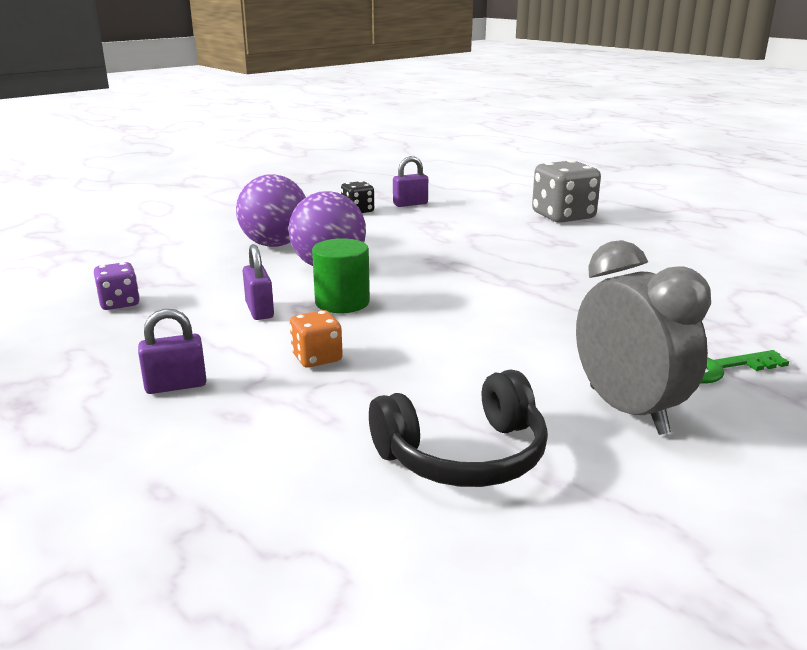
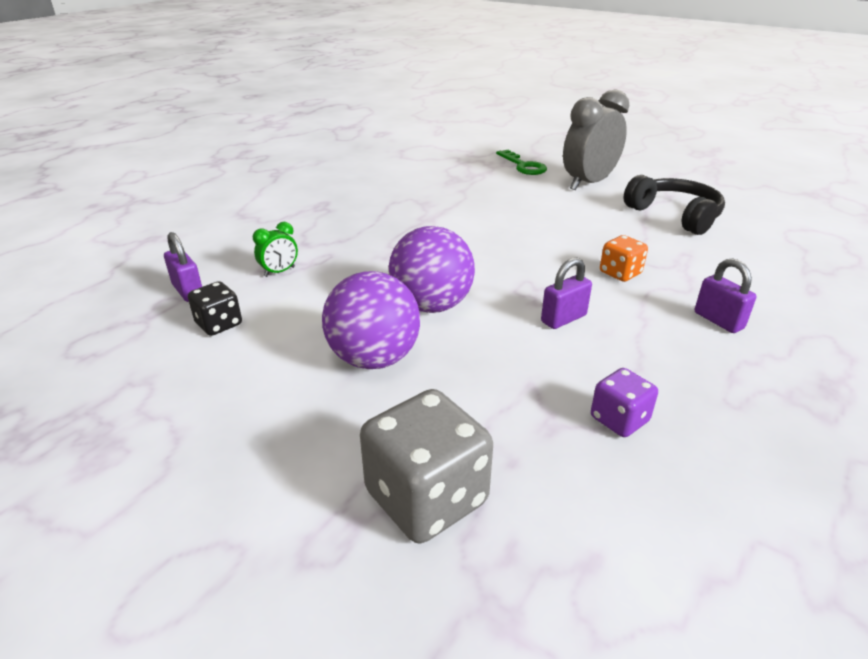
camera: 105 degrees left, 10 degrees up
green cylinder [312,238,370,313] -> none
grey dice [532,160,601,223] -> grey dice moved to [360,389,493,543]
none -> green clock [253,222,298,277]

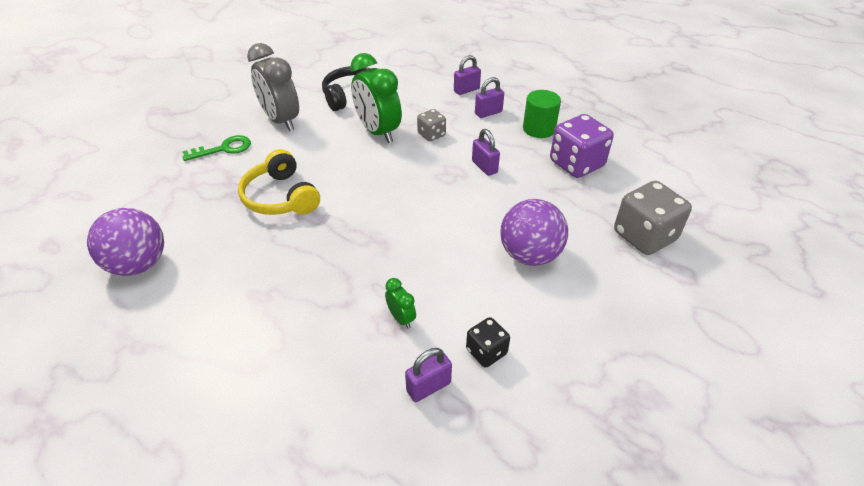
camera: 85 degrees left, 10 degrees up
purple ball [389,226,475,313] -> purple ball moved to [87,208,164,276]
purple dice [591,368,658,437] -> purple dice [550,114,614,178], size x1.82
orange dice [600,235,648,282] -> grey dice [417,109,446,141]
none -> yellow headphones [238,149,320,215]
none -> green clock [350,53,402,143]
none -> purple padlock [454,55,481,95]
none -> green cylinder [523,90,561,138]

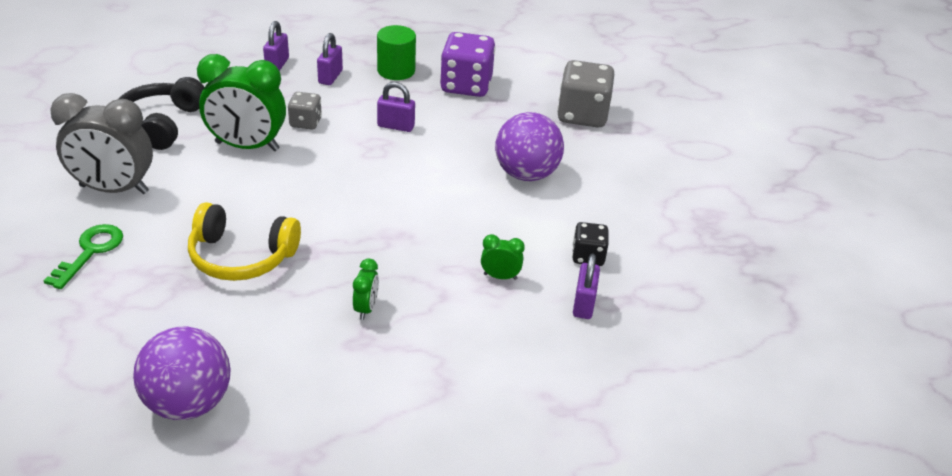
camera: 50 degrees left, 5 degrees down
none -> green clock [353,259,379,320]

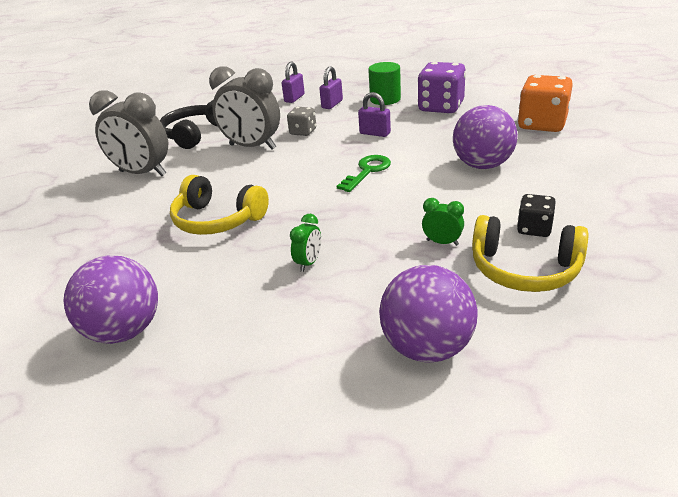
camera: 20 degrees right, 5 degrees down
green key [44,224,123,289] -> green key moved to [336,155,391,192]
green clock [197,54,286,151] -> grey clock [209,66,280,150]
grey dice [557,60,614,127] -> orange dice [518,75,573,132]
purple padlock [573,254,600,319] -> yellow headphones [472,215,589,292]
none -> purple ball [379,265,477,363]

